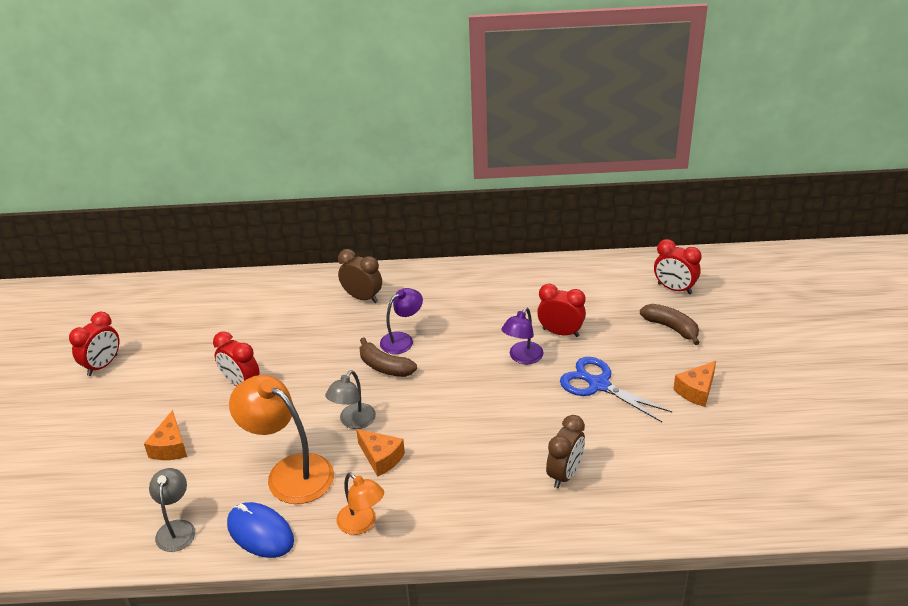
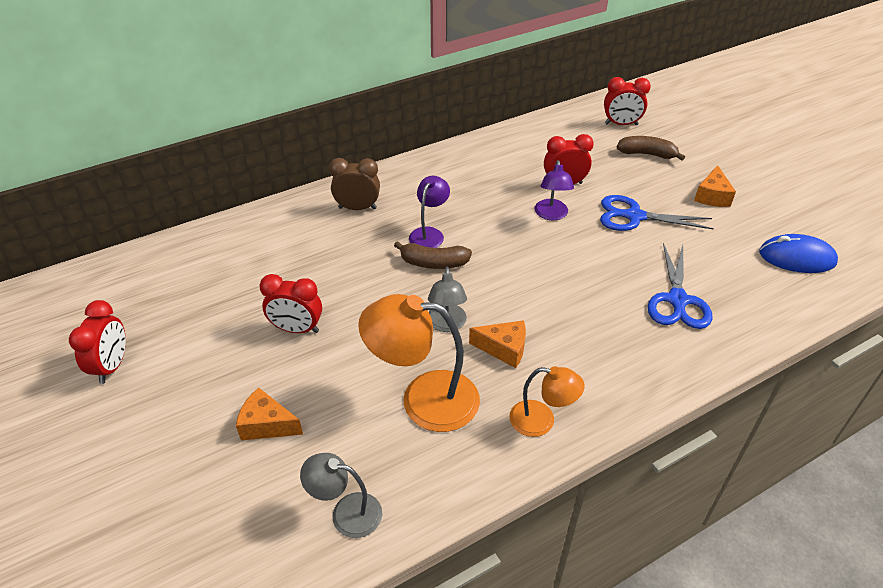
camera: 30 degrees left, 5 degrees up
orange cheese [144,410,187,460] -> orange cheese turned 135 degrees clockwise [236,388,303,440]
grey lamp [149,468,195,552] -> grey lamp turned 45 degrees counterclockwise [300,453,382,538]
blue mouse [227,502,294,558] -> blue mouse moved to [759,234,838,273]
brown clock [546,415,585,488] -> blue scissors [648,243,712,329]

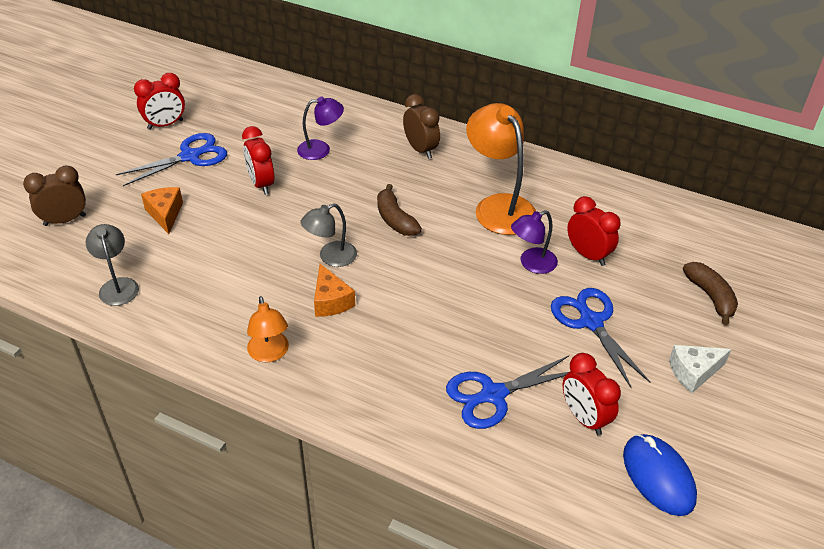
camera: 55 degrees right, 0 degrees up
orange lamp [358,294,480,432] -> orange lamp moved to [466,103,536,235]
purple lamp [409,176,450,248] -> purple lamp moved to [297,97,344,160]
red clock [604,77,651,125] -> red clock moved to [563,353,621,435]
orange cheese [694,165,736,207] -> white cheese [669,345,731,393]
none -> brown clock [23,166,86,226]
none -> blue scissors [116,133,227,186]

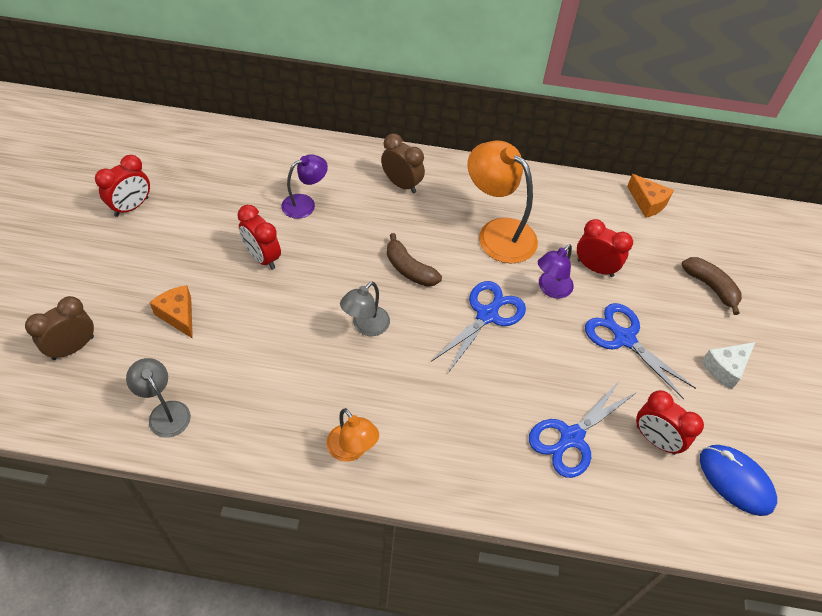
camera: 20 degrees left, 10 degrees up
blue scissors [116,133,227,186] -> blue scissors moved to [431,281,526,373]
orange cheese [314,264,355,317] -> orange cheese moved to [627,174,674,218]

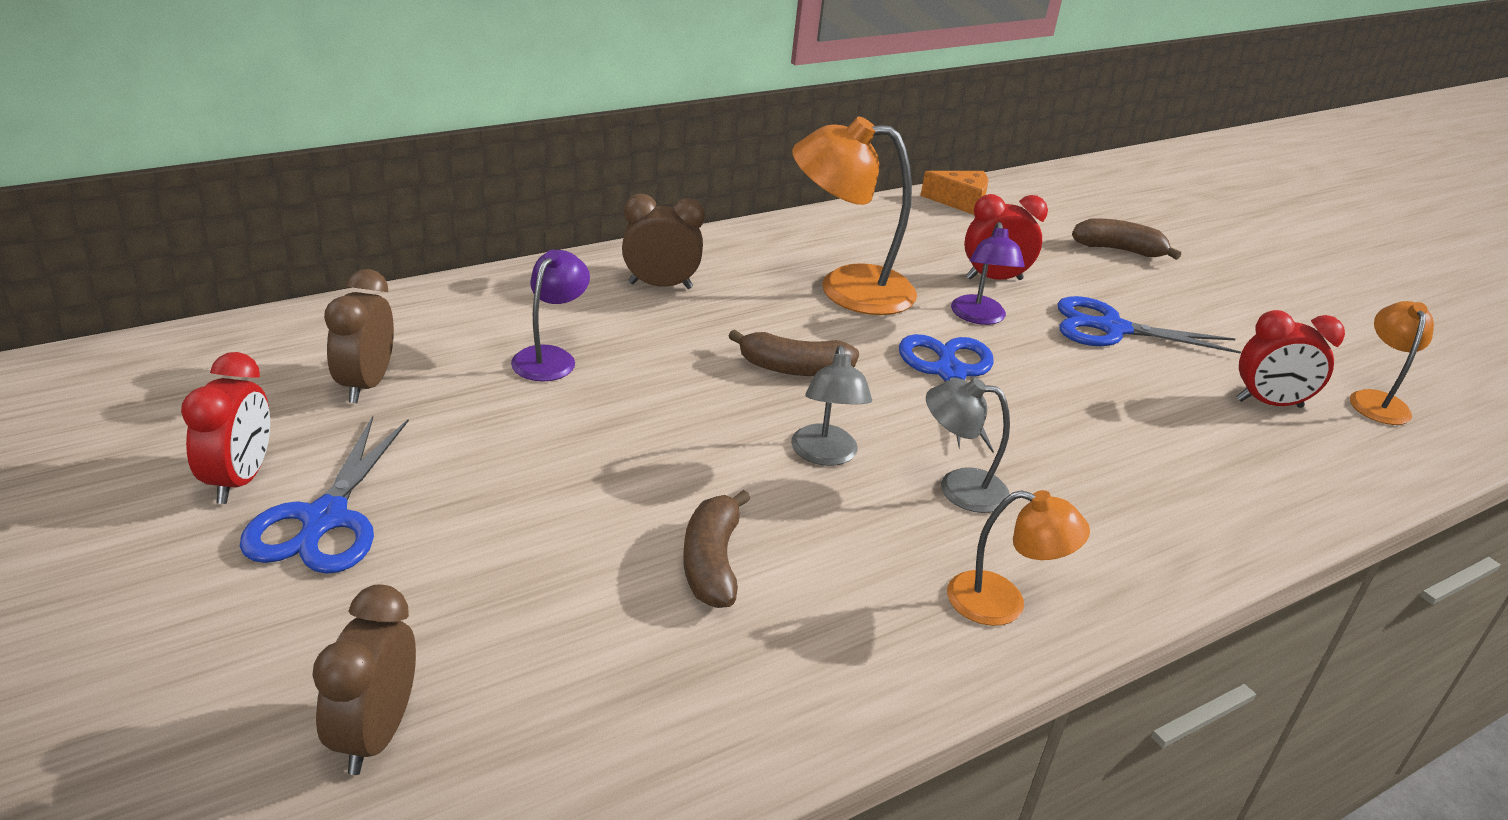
camera: 40 degrees left, 20 degrees down
grey lamp [126,358,191,438] -> grey lamp moved to [926,378,1010,513]
orange cheese [149,285,193,339] -> none
red clock [237,205,281,270] -> none
blue scissors [529,380,637,478] -> blue scissors moved to [240,416,409,574]
blue mouse [700,445,777,516] -> orange lamp [1350,301,1434,425]
white cheese [702,342,755,390] -> none
none -> brown clock [324,269,394,403]
none -> brown banana [683,490,750,608]

